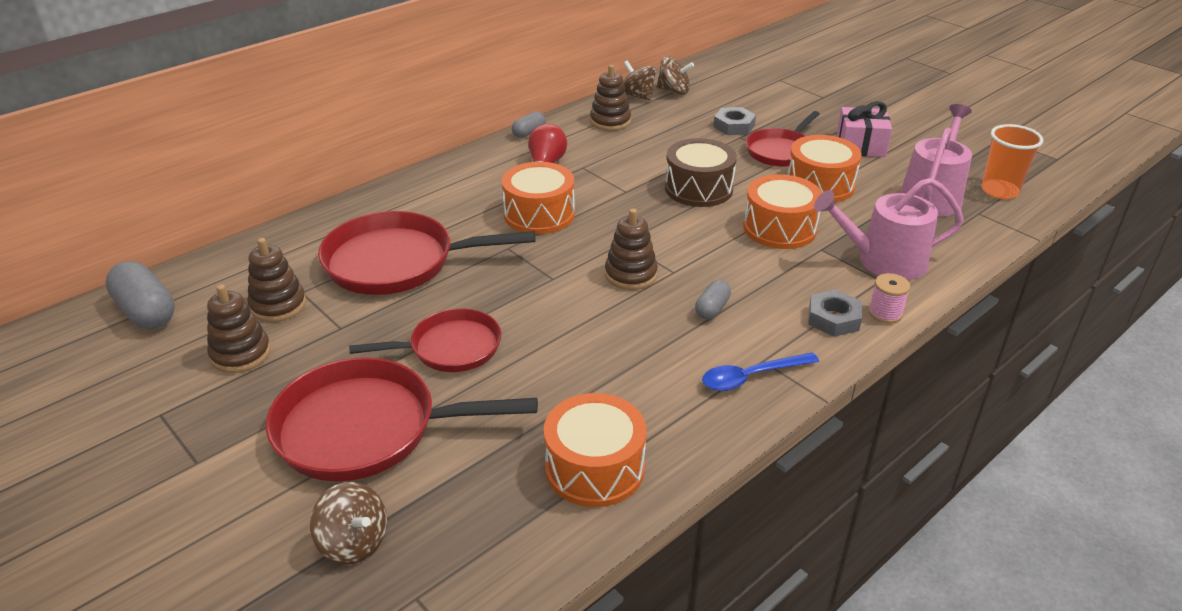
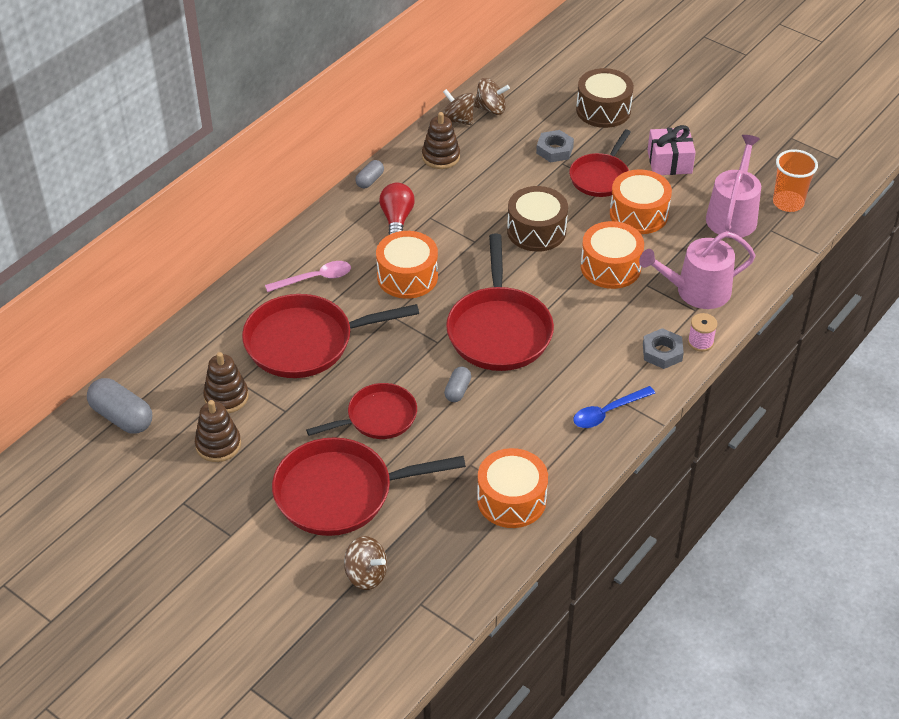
camera: 10 degrees left, 10 degrees up
brown stacking toy [605,209,658,290] -> red pan [446,234,554,371]
grey capsule [695,280,731,319] -> grey capsule moved to [444,367,471,402]
none -> pink spoon [265,261,351,292]
none -> brown drum [576,68,634,128]

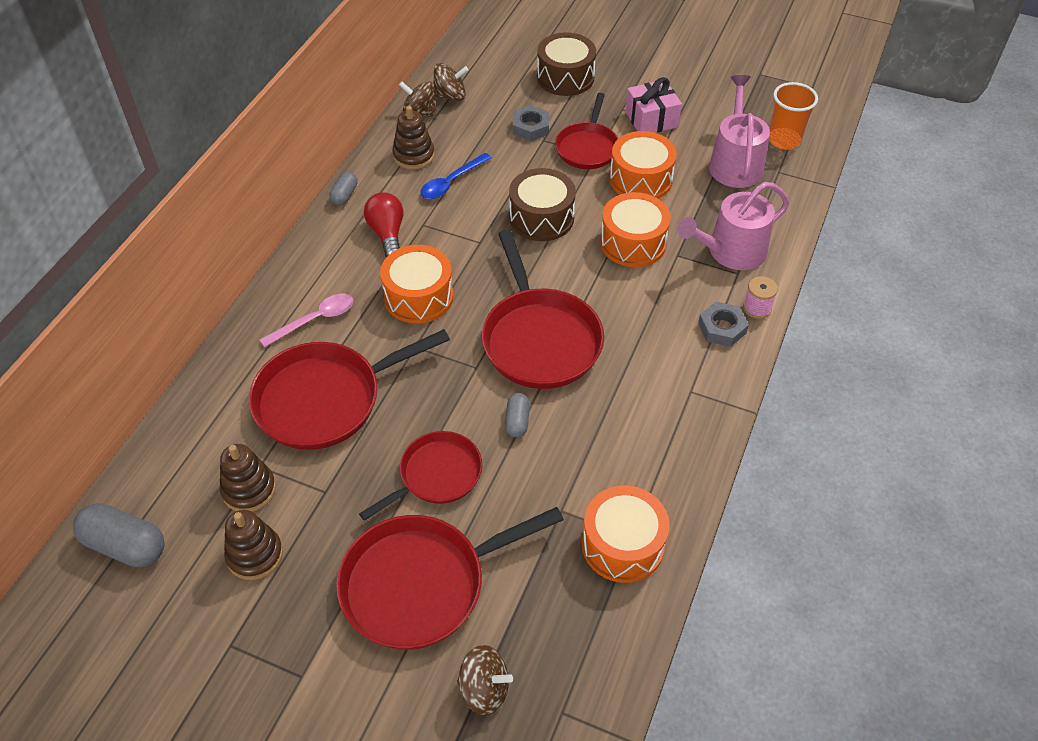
camera: 15 degrees left, 5 degrees up
blue spoon [573,386,655,428] -> blue spoon moved to [420,153,491,199]

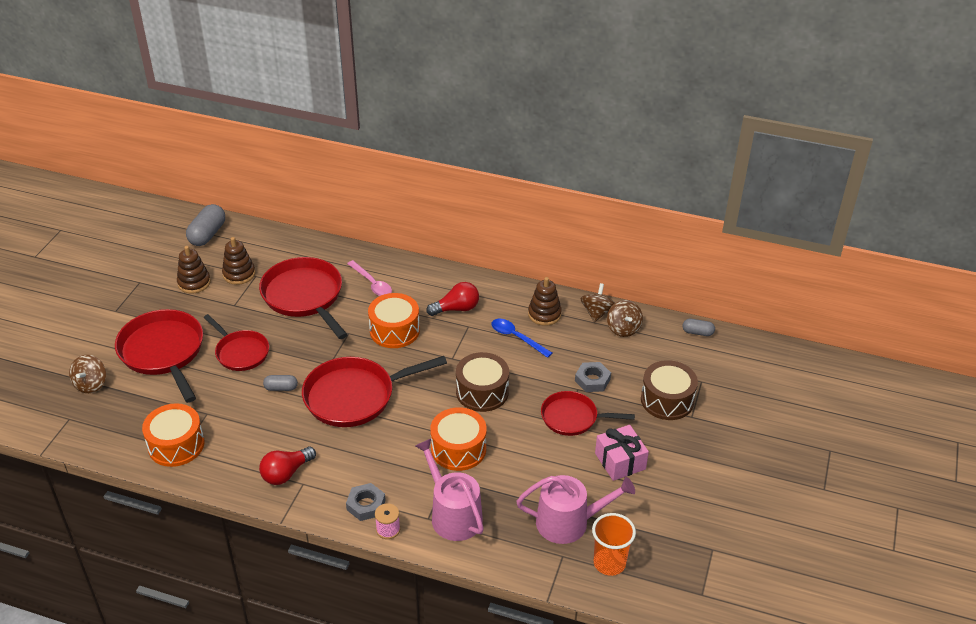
camera: 85 degrees right, 10 degrees down
grey capsule [329,172,358,206] -> grey capsule moved to [682,319,715,336]
orange drum [610,131,677,199] -> none
none -> red light bulb [259,447,316,485]

